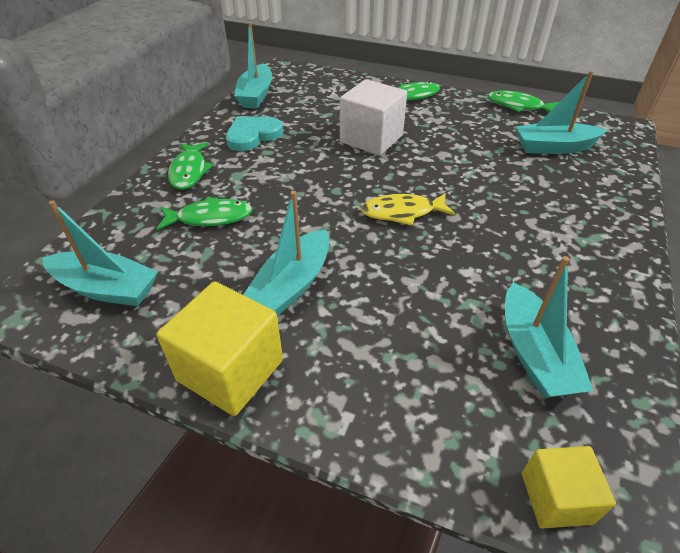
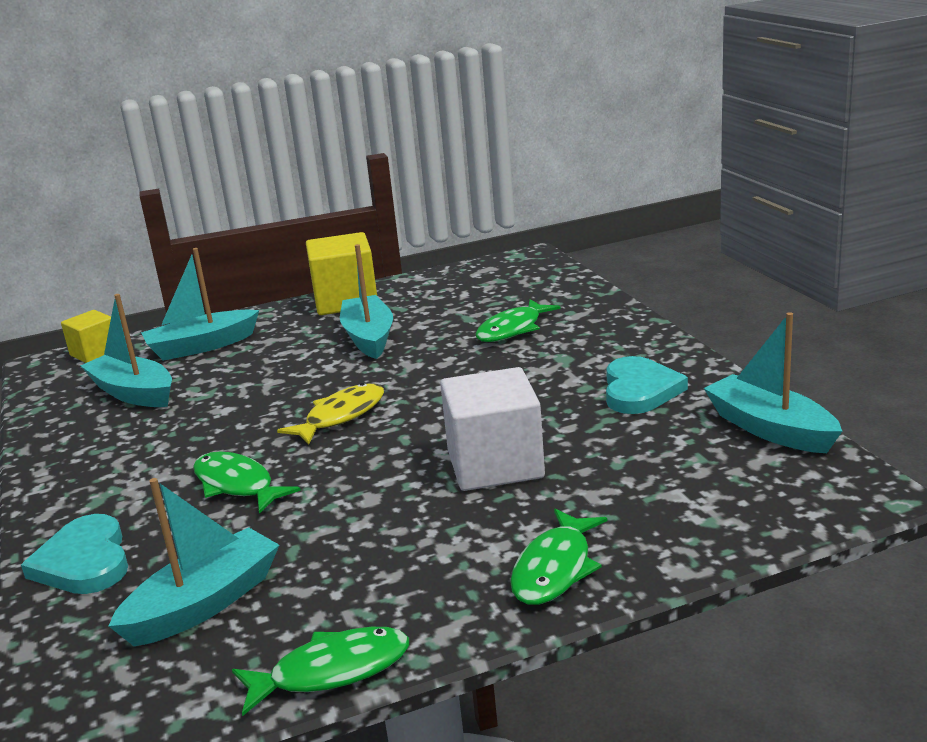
camera: 140 degrees right, 20 degrees down
turquoise boat [42,200,158,306] -> turquoise boat moved to [141,248,259,361]
green fish [168,142,214,190] -> green fish moved to [193,452,301,514]
none -> turquoise heart [21,514,128,594]

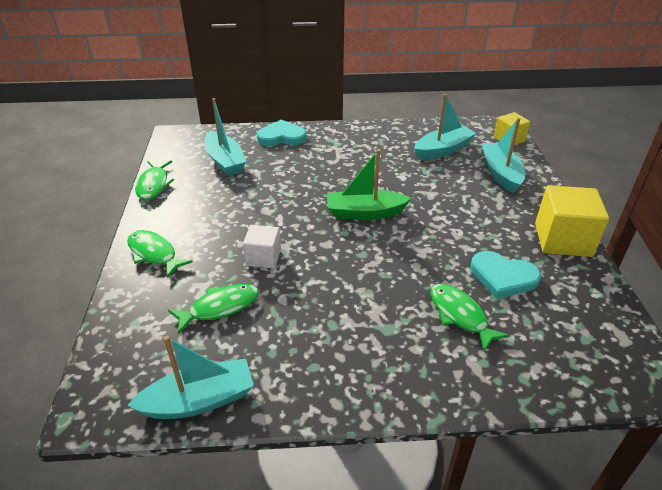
camera: 105 degrees right, 15 degrees up
green fish [193,452,301,514] -> green fish moved to [168,284,259,334]
yellow fish [277,383,384,445] -> green boat [327,149,412,220]
turquoise boat [340,244,393,359] -> none
white cube [440,367,545,491] -> white cube [243,225,281,269], size x0.59
turquoise heart [606,356,688,414] -> turquoise heart moved to [471,251,541,298]

